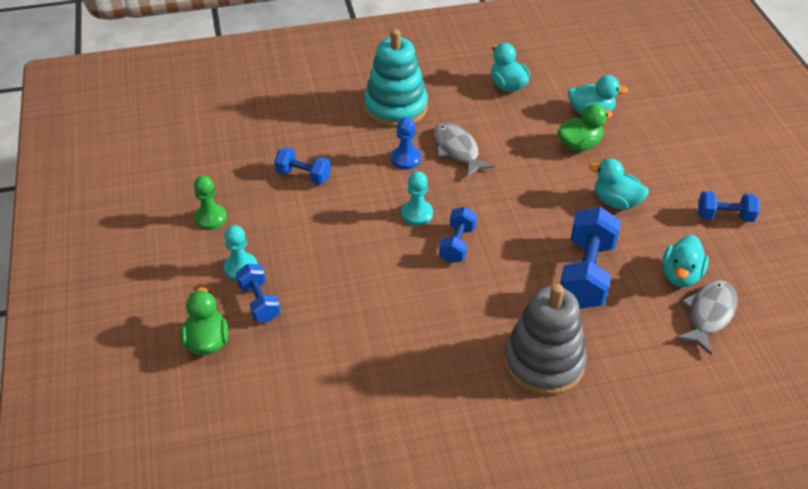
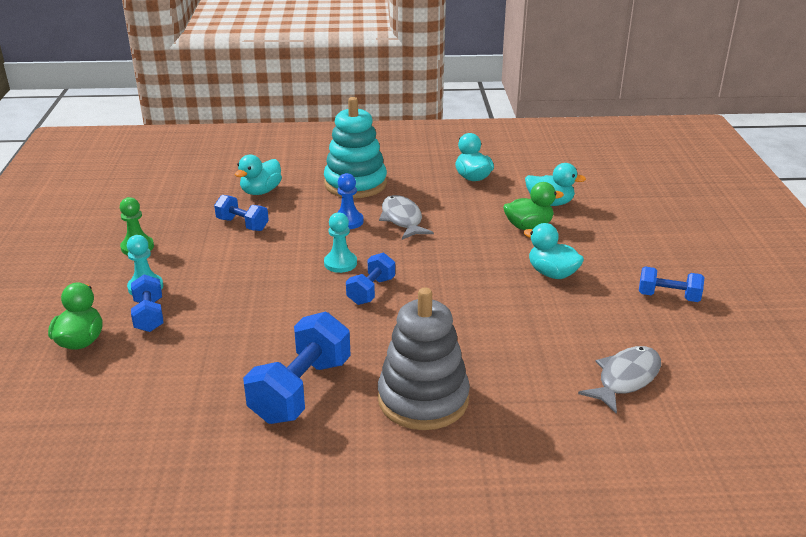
camera: 10 degrees right, 15 degrees down
blue dumbbell [560,207,621,309] -> blue dumbbell moved to [243,312,351,424]
turquoise duck [662,235,709,287] -> turquoise duck moved to [235,155,282,195]

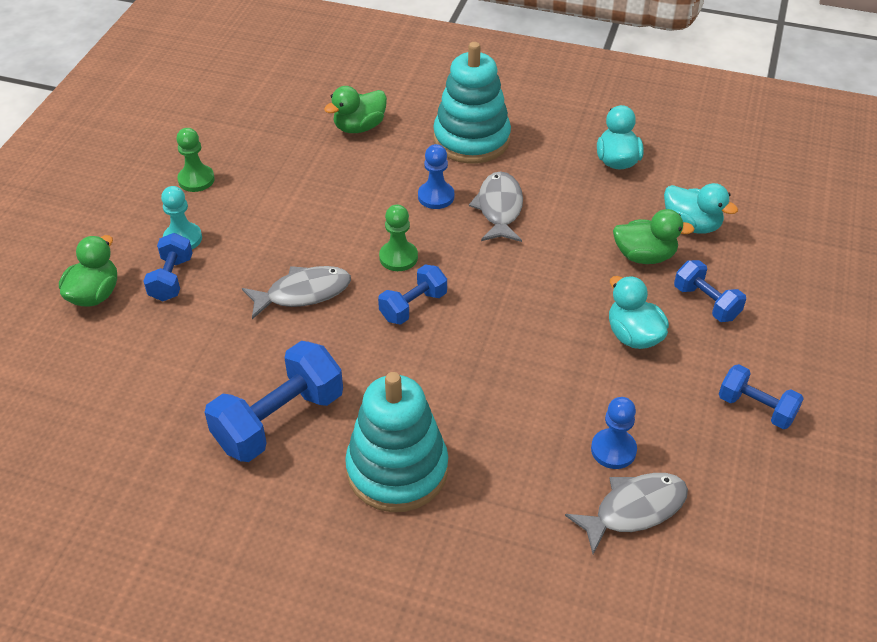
camera: 20 degrees right, 15 degrees up
blue dumbbell [214,195,269,231] -> blue dumbbell moved to [674,260,746,322]
turquoise duck [235,155,282,195] -> green duck [324,86,387,133]
turquoise pawn [324,212,357,273] -> green pawn [379,204,418,271]
grey stacking toy [378,287,470,430] -> turquoise stacking toy [345,372,448,512]
none -> grey fish [242,266,351,319]
none -> blue pawn [591,397,637,469]

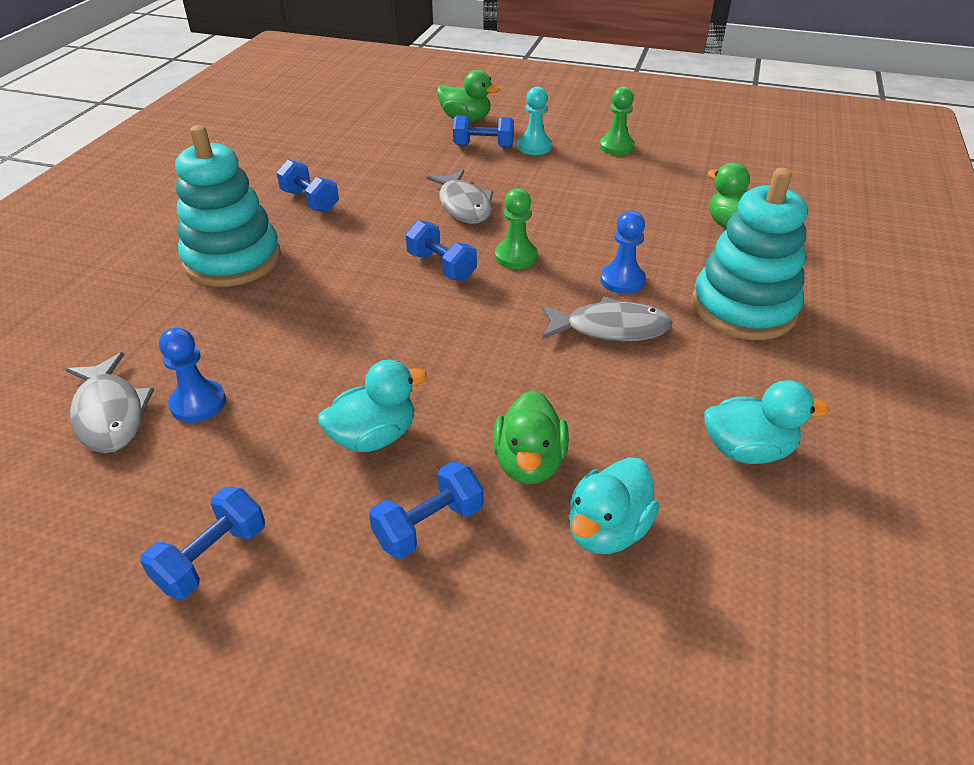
camera: 90 degrees right, 5 degrees down
blue dumbbell [204,341,343,462] -> blue dumbbell [277,160,339,212], size x0.58

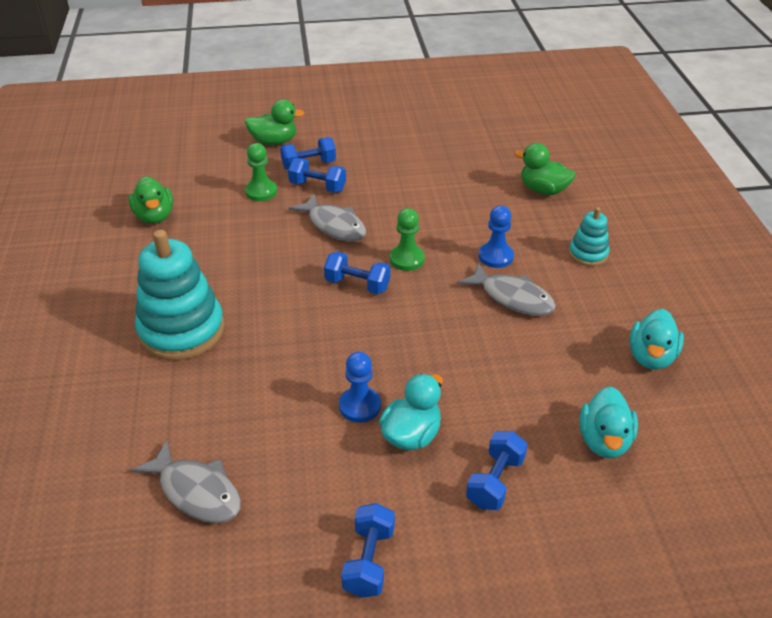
camera: 25 degrees left, 0 degrees up
blue pawn [159,327,226,423] -> blue pawn moved to [339,352,381,423]
blue dumbbell [277,160,339,212] -> blue dumbbell moved to [288,158,346,193]
green duck [493,390,569,484] -> green duck moved to [129,176,173,224]
turquoise pawn [518,87,552,155] -> none
grey fish [541,297,672,341] -> grey fish turned 60 degrees clockwise [458,262,556,316]
green pawn [599,87,635,155] -> green pawn moved to [245,143,277,201]
turquoise stacking toy [692,168,807,340] -> turquoise stacking toy [569,207,610,266], size x0.51
turquoise duck [704,380,829,464] -> turquoise duck turned 135 degrees clockwise [629,309,684,370]

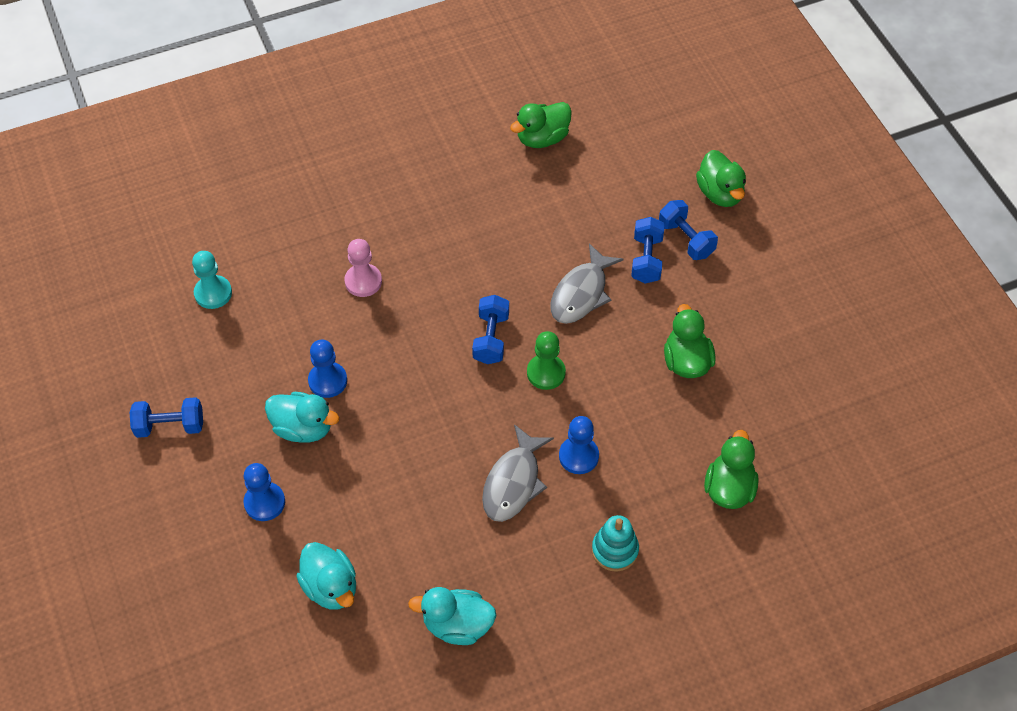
camera: 75 degrees right, 15 degrees up
grey fish [131,440,241,523] -> turquoise pawn [192,251,232,309]
turquoise stacking toy [135,230,224,360] -> none
green pawn [245,143,277,201] -> none
blue dumbbell [466,431,528,510] -> blue pawn [243,463,285,521]
turquoise duck [579,386,638,458] -> turquoise duck turned 120 degrees counterclockwise [297,542,356,610]
none -> pink pawn [344,239,382,297]
none -> green duck [664,304,715,378]

